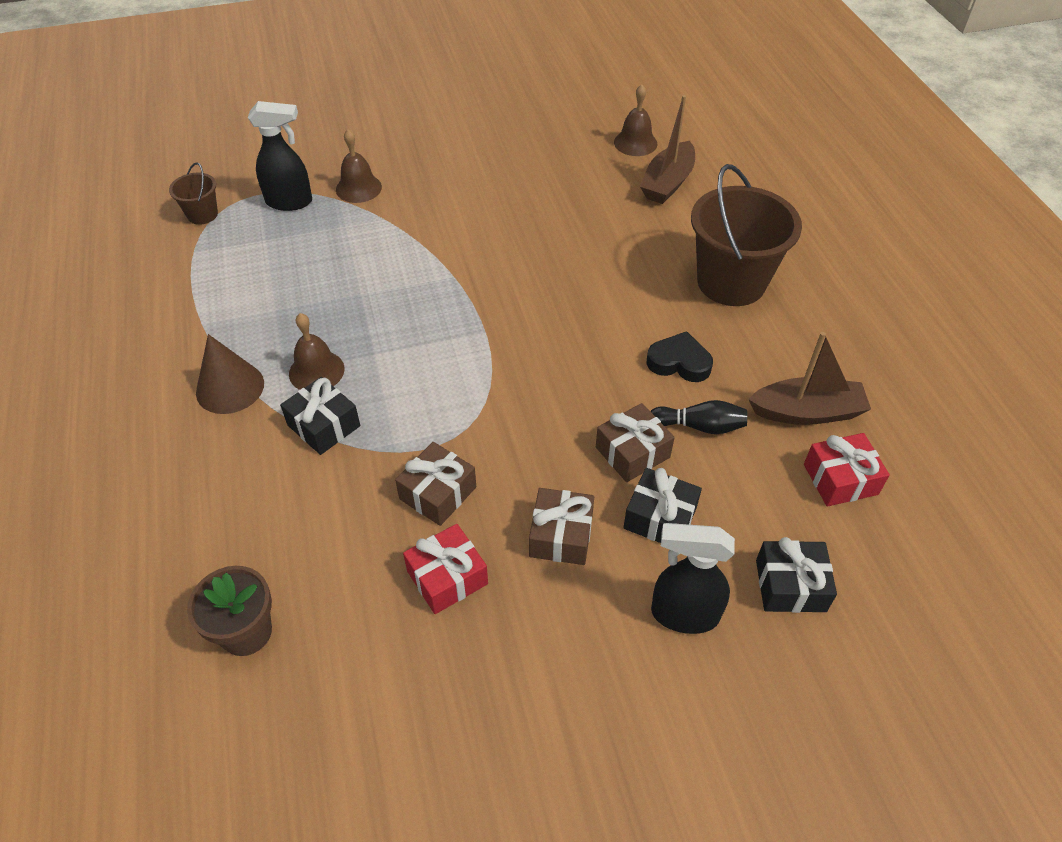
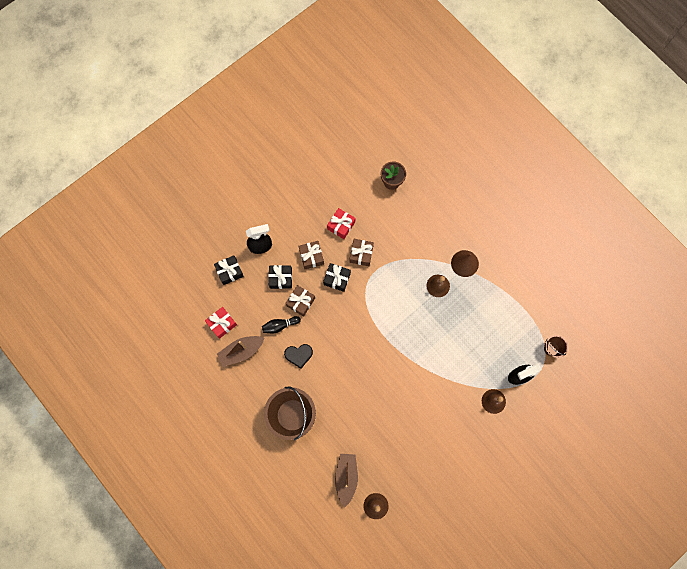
camera: 155 degrees right, 25 degrees up
black gift [280,377,360,455] -> black gift moved to [323,263,351,292]

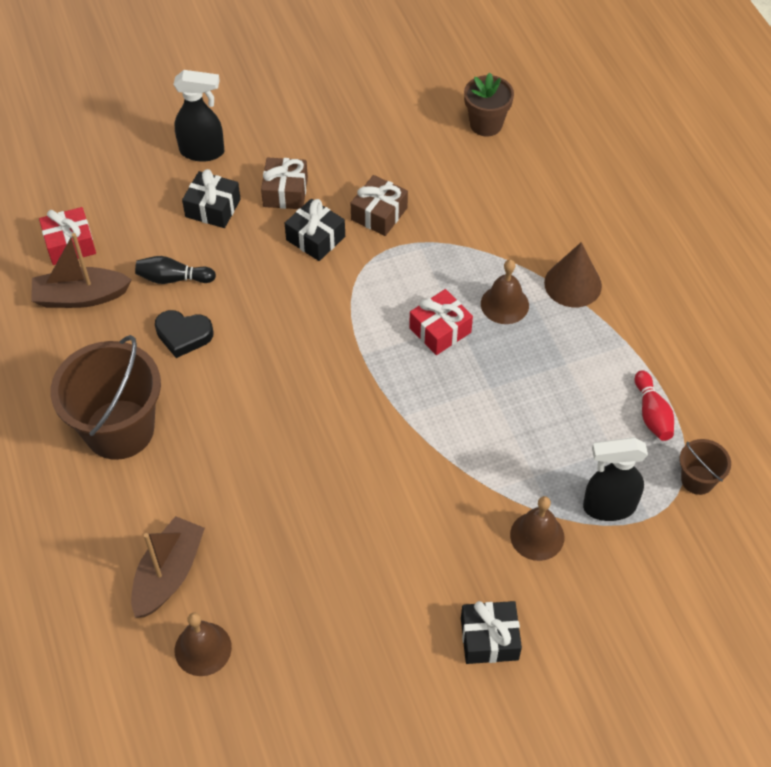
camera: 20 degrees right, 20 degrees down
black gift [214,255,244,285] -> black gift moved to [461,601,522,664]
brown gift [285,285,315,317] -> none
red gift [327,208,355,239] -> red gift moved to [409,289,473,355]
none -> red bowling pin [634,370,674,441]

